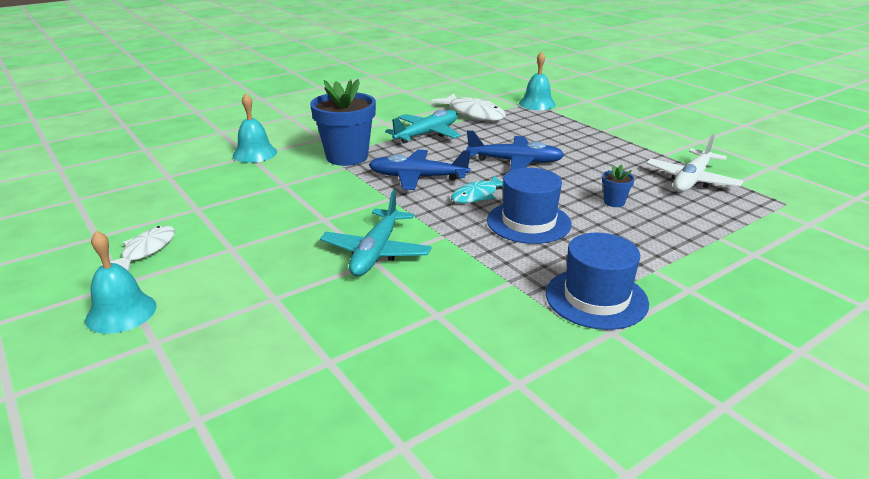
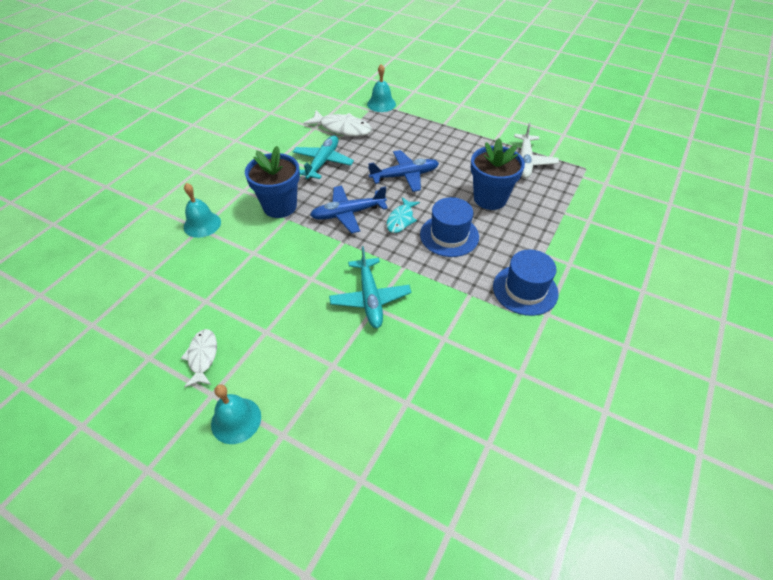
camera: 25 degrees left, 20 degrees up
blue flower pot [602,164,635,207] -> blue flower pot [471,138,525,210], size x2.32

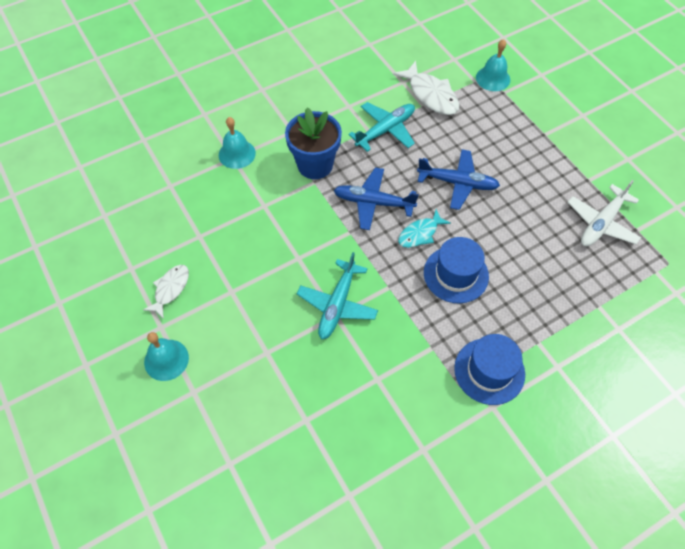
camera: 30 degrees right, 10 degrees up
blue flower pot [471,138,525,210] -> none

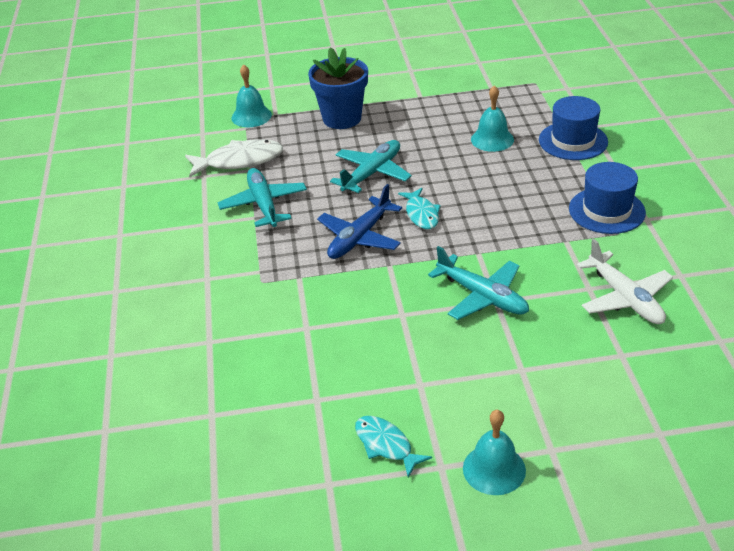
camera: 65 degrees left, 20 degrees down
white fish [143,265,189,319] -> turquoise fish [355,416,432,478]
turquoise bell [219,117,256,169] -> turquoise bell moved to [471,85,514,152]
blue flower pot [285,107,342,179] -> blue flower pot moved to [308,47,368,129]
blue plane [417,149,500,210] -> turquoise plane [330,140,412,193]
blue hat [424,237,489,304] -> blue hat moved to [539,96,608,160]
white plane [567,180,641,246] -> white plane moved to [577,239,673,324]

